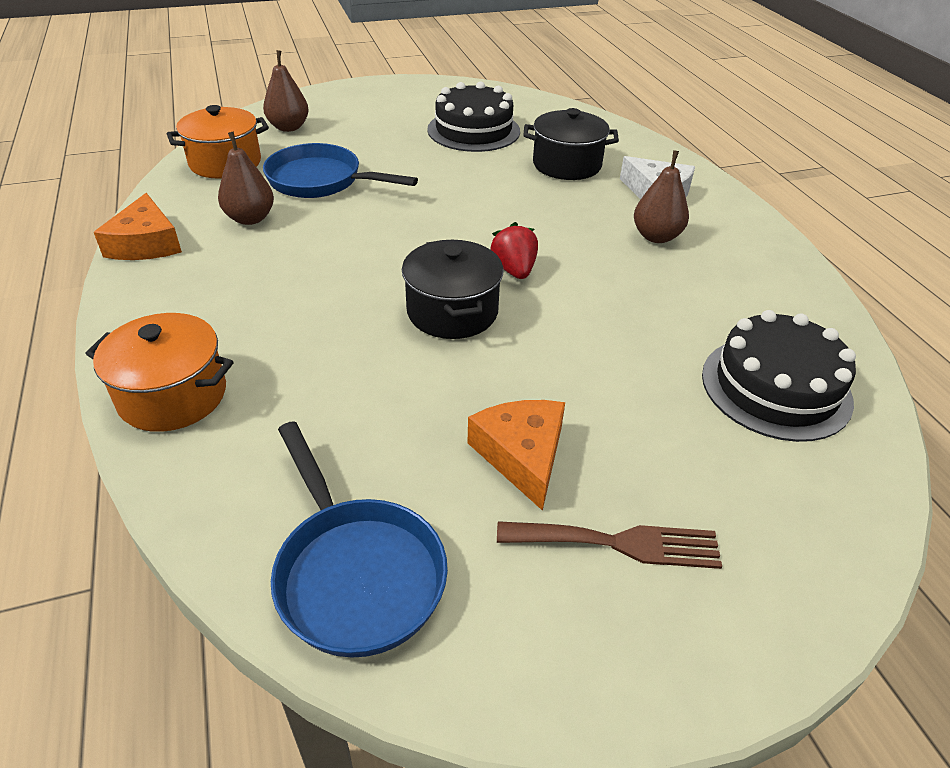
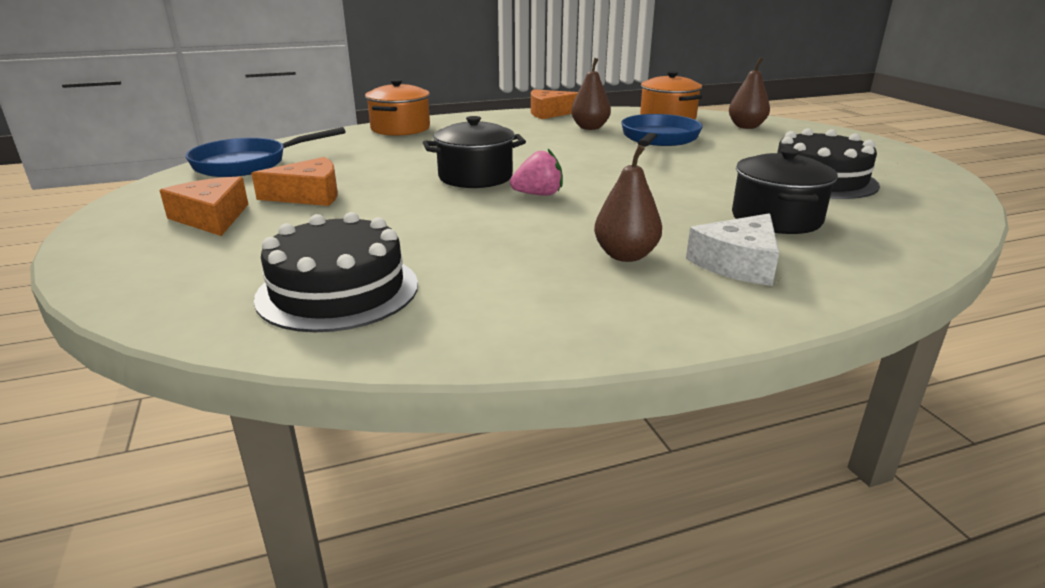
camera: 90 degrees right, 15 degrees down
red strawberry [490,222,538,279] -> pink strawberry [510,149,563,196]
brown fork [497,521,722,569] -> orange cheese [159,176,248,236]

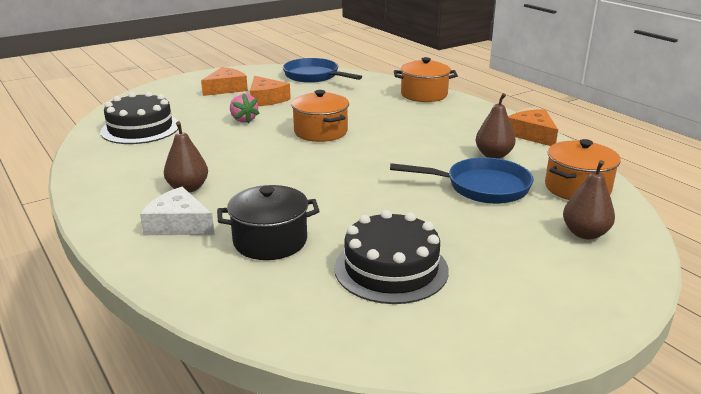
camera: 75 degrees right, 0 degrees up
black pot [423,116,526,188] -> orange pot [291,90,349,142]
pink strawberry [510,149,563,196] -> pink strawberry moved to [230,93,260,123]

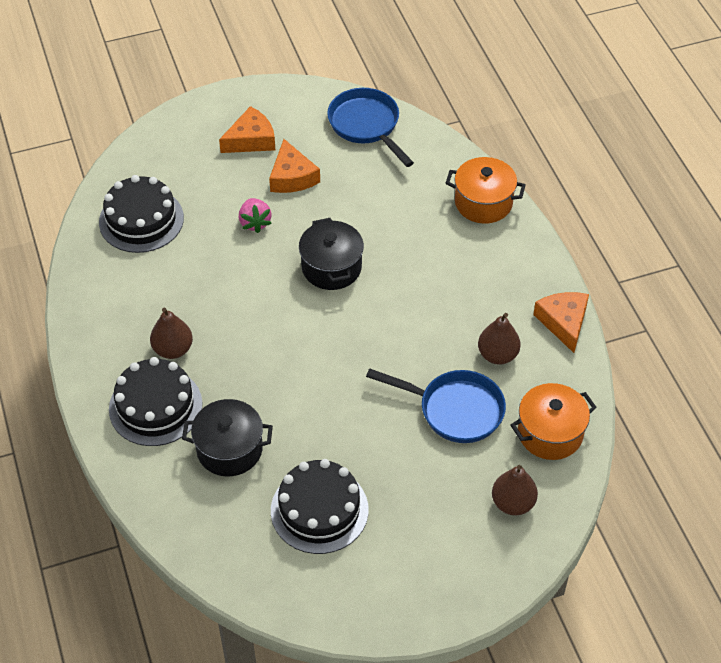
camera: 15 degrees right, 25 degrees up
white cheese [140,187,215,235] -> black cake [109,357,202,446]
orange pot [291,90,349,142] -> black pot [299,218,364,290]

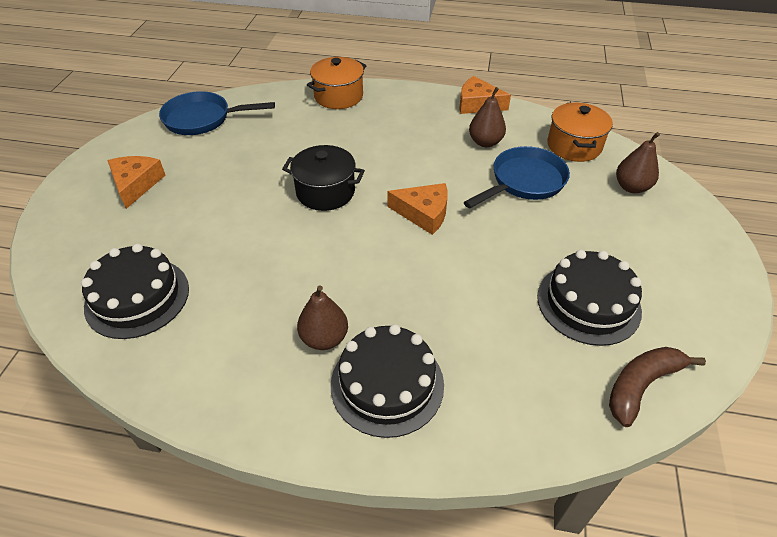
camera: 60 degrees left, 5 degrees down
black pot [182,399,273,477] -> none
pink strawberry [239,198,272,233] -> none
orange cheese [269,139,320,193] -> orange cheese moved to [387,183,448,235]
none -> brown banana [609,347,706,427]

